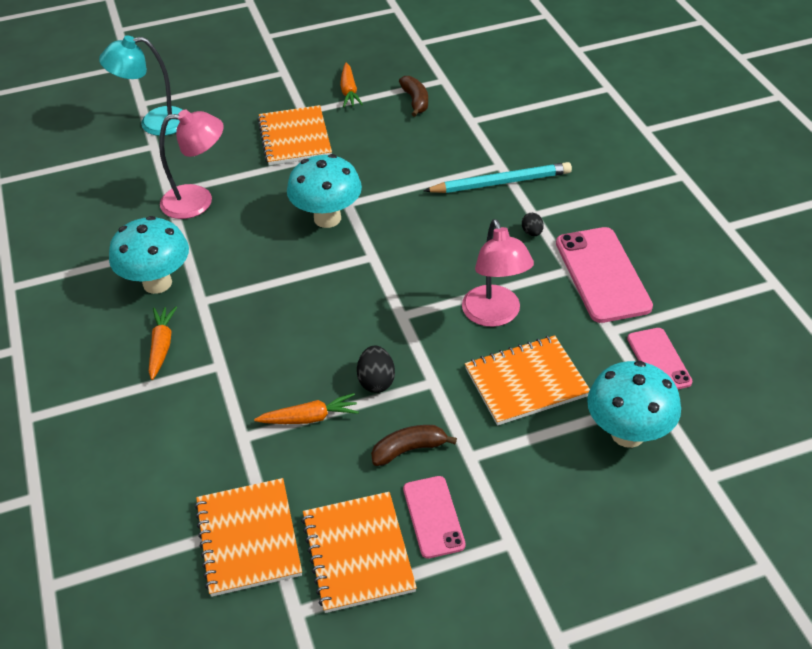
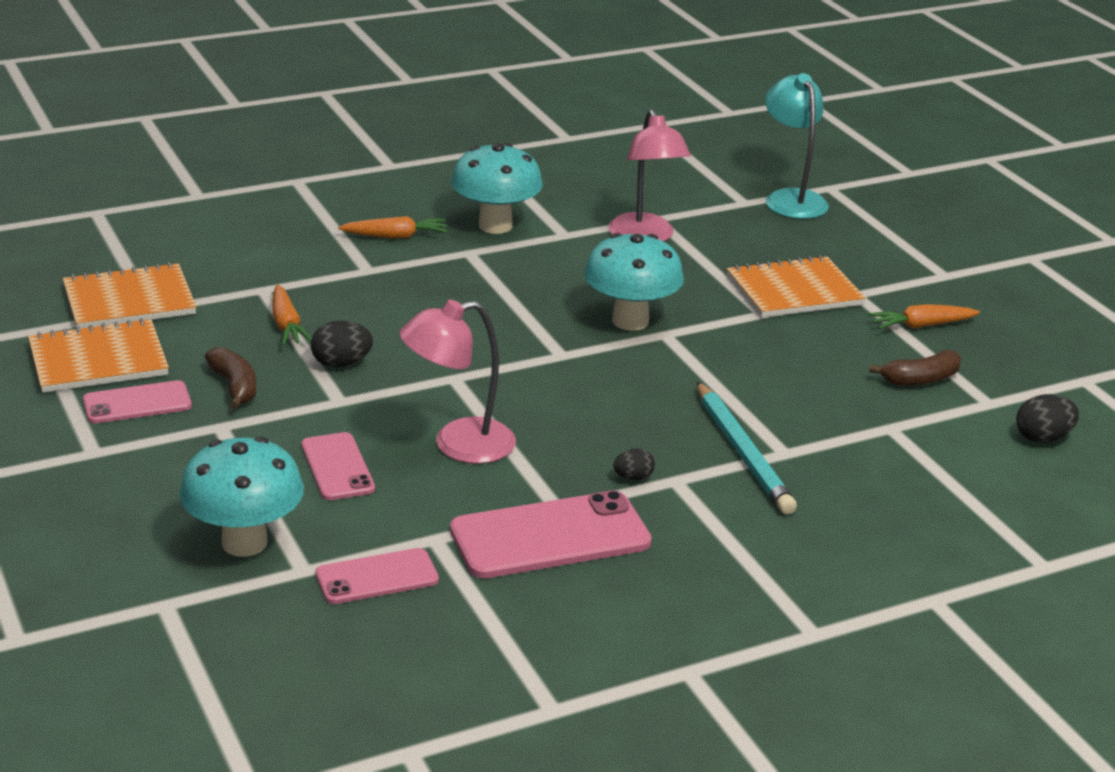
camera: 80 degrees right, 15 degrees down
orange notebook [465,335,590,426] -> pink phone [301,432,375,500]
none -> black egg [1016,394,1079,443]

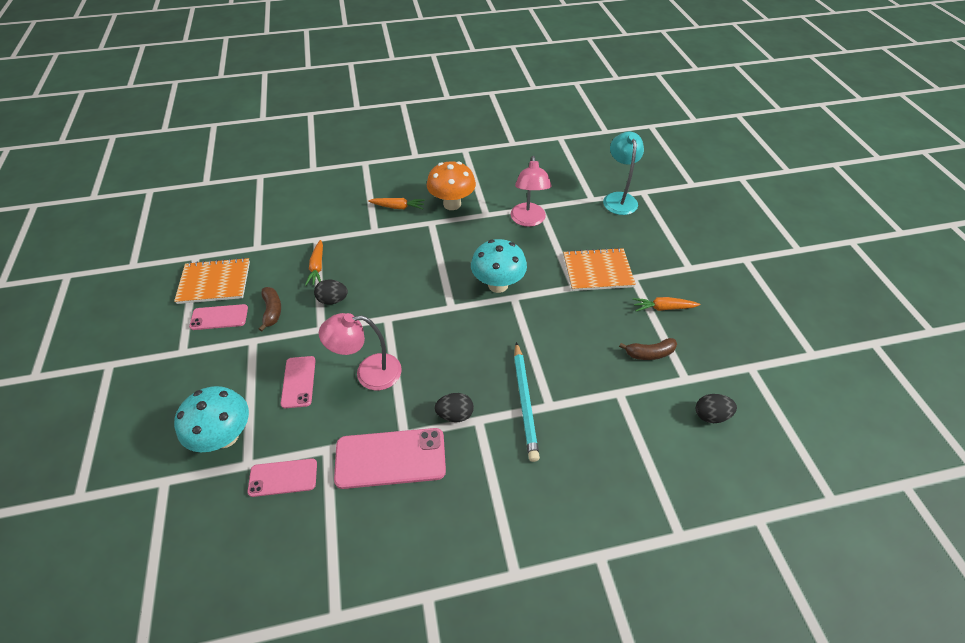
camera: 15 degrees right, 20 degrees up
orange notebook [63,262,197,329] -> none
turquoise mushroom [451,143,543,234] -> orange mushroom [427,162,476,210]
black egg [613,448,655,480] -> black egg [435,393,474,422], size x1.57

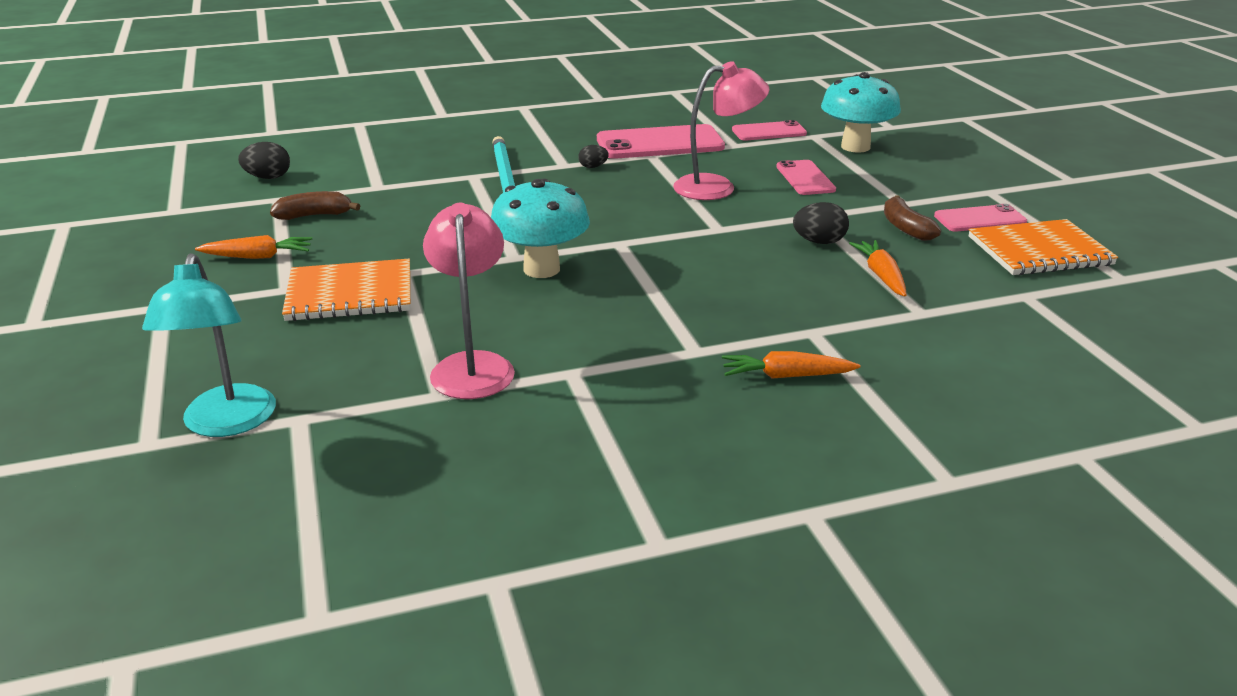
camera: 175 degrees right, 20 degrees down
orange mushroom [427,162,476,210] -> none
black egg [435,393,474,422] -> black egg [578,145,609,168], size x0.63

